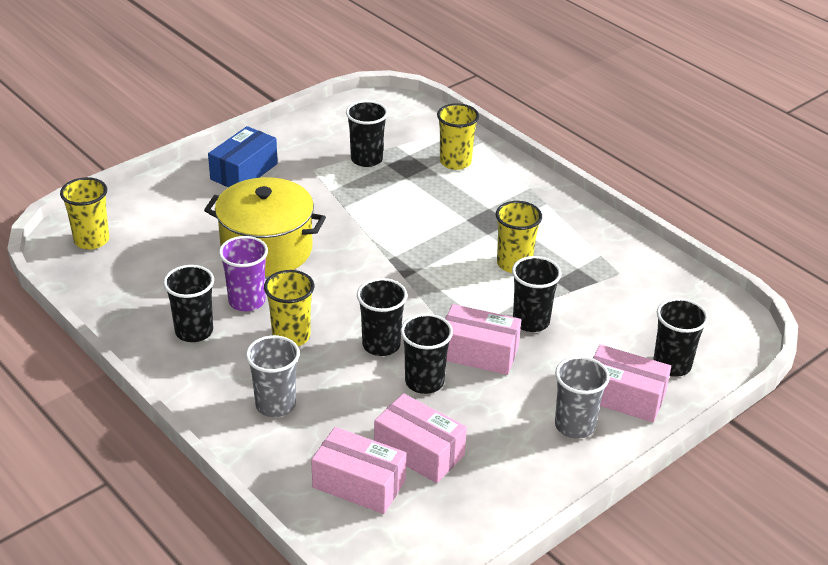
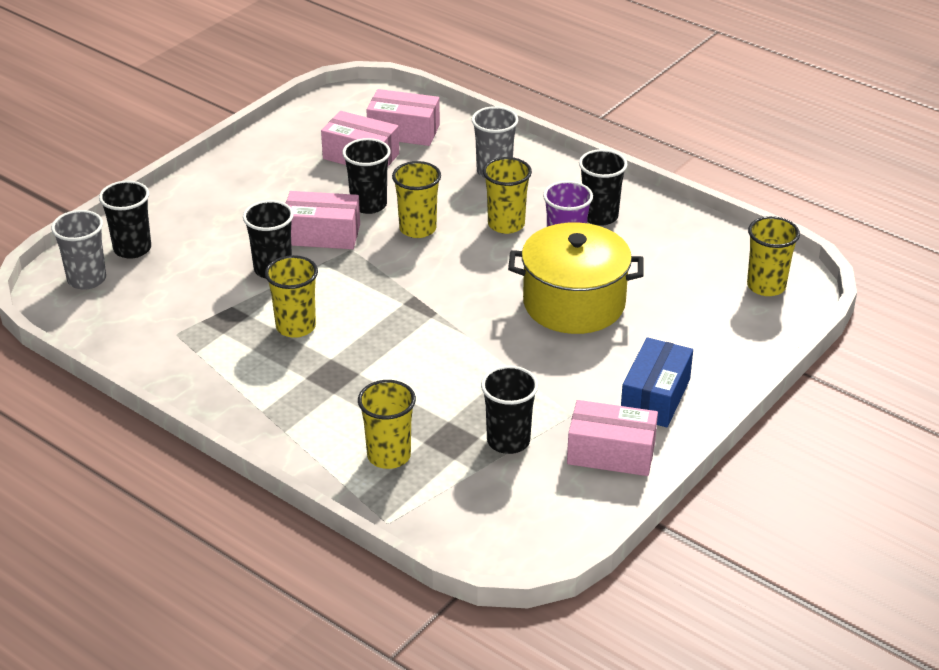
camera: 170 degrees right, 0 degrees up
black cup [357,278,407,356] -> yellow cup [392,161,441,238]
grey cup [555,356,610,439] -> grey cup moved to [51,210,106,290]
pink box [593,345,671,422] -> pink box moved to [567,400,658,476]

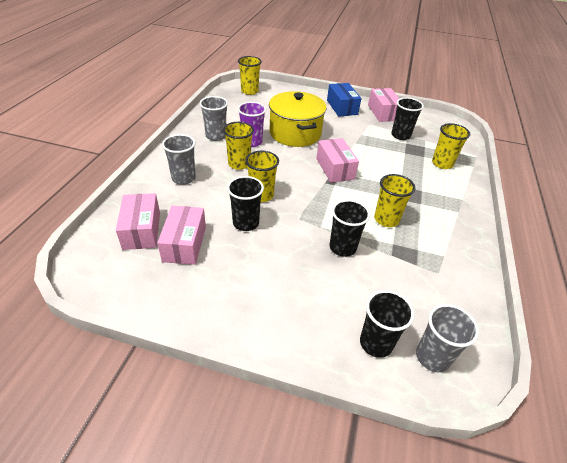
camera: 115 degrees left, 5 degrees up
pink box [285,191,360,249] -> pink box moved to [316,138,359,183]
black cup [579,149,628,226] -> grey cup [199,96,228,141]
blue box [621,337,693,427] -> blue box turned 75 degrees clockwise [327,83,361,117]

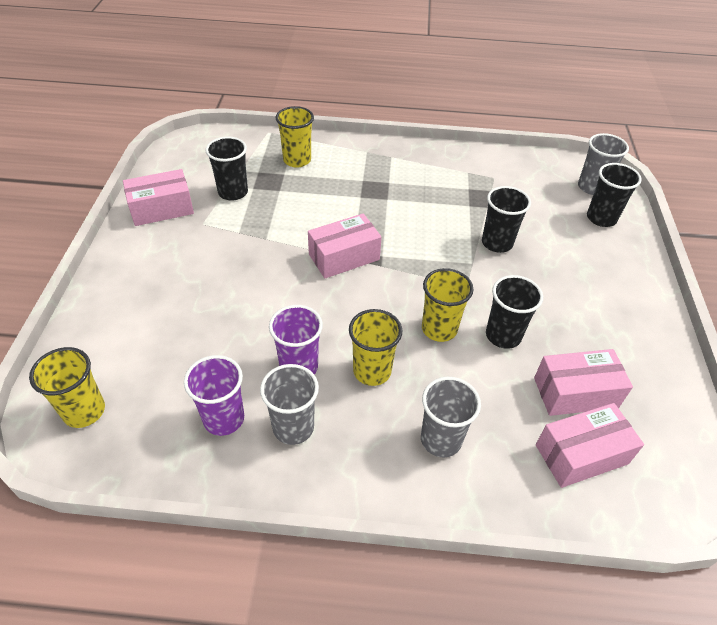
camera: 100 degrees left, 5 degrees up
yellow pot [269,91,327,147] -> none
blue box [327,83,361,117] -> none
yellow cup [374,174,415,227] -> none
none -> purple cup [184,355,244,436]

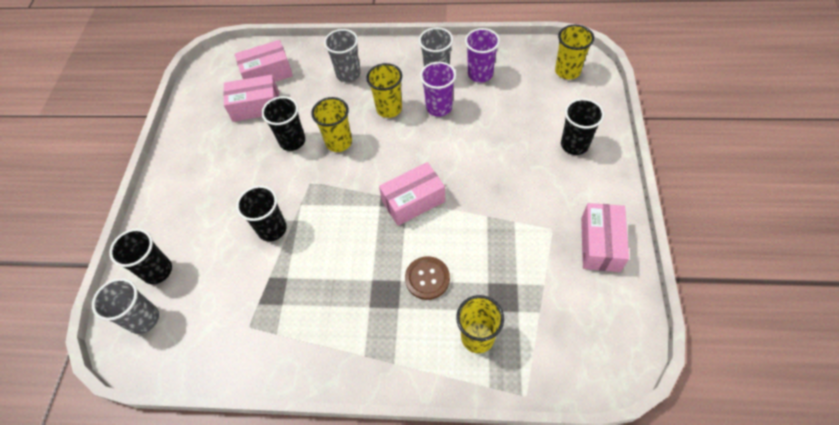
camera: 175 degrees left, 10 degrees up
pink box [123,169,194,226] -> pink box turned 60 degrees counterclockwise [581,203,629,272]
black cup [205,137,248,201] -> black cup moved to [561,98,604,155]
none -> brown button [405,256,450,300]

